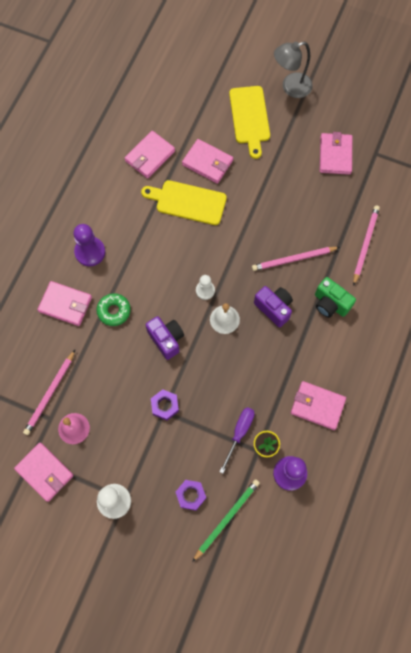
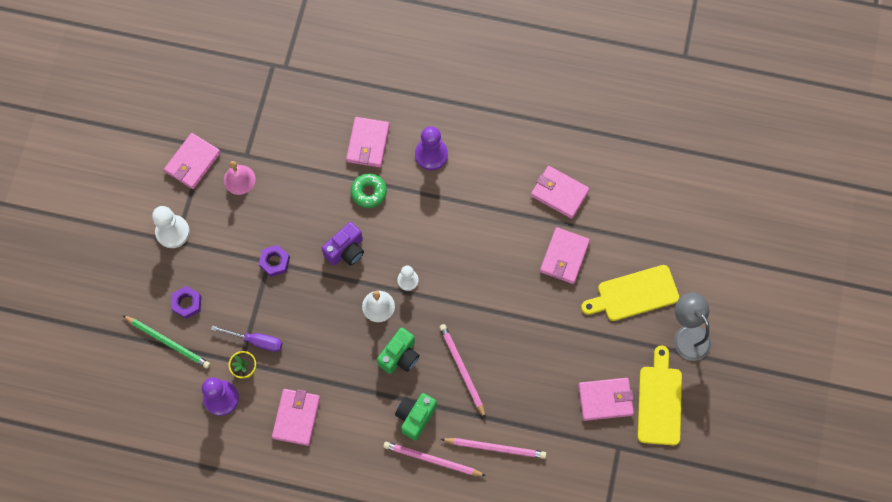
camera: 80 degrees right, 0 degrees up
pink pencil [23,350,75,435] -> pink pencil moved to [383,442,486,476]
yellow cutting board [141,180,227,225] -> yellow cutting board moved to [637,345,682,446]
purple camera [254,286,293,327] -> green camera [377,328,419,374]

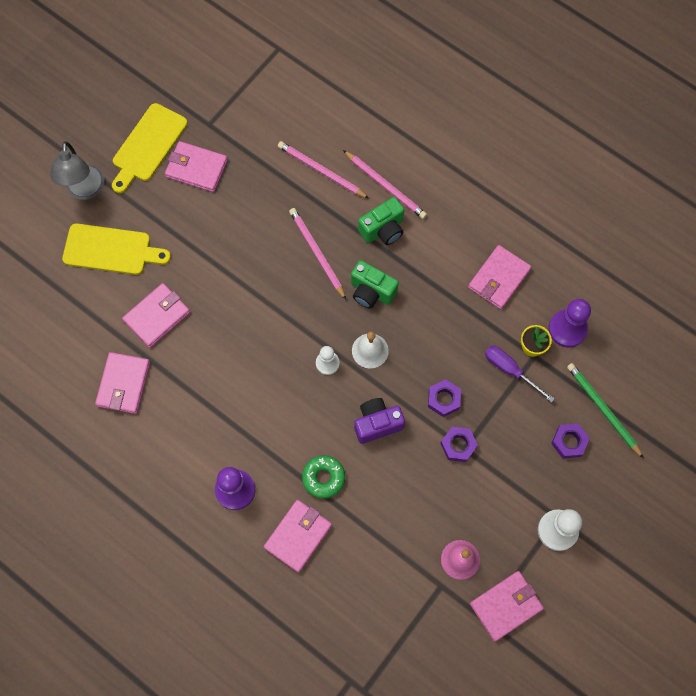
camera: 155 degrees left, 0 degrees up
green camera [377,328,419,374] -> green camera turned 120 degrees counterclockwise [351,260,399,309]
pink pencil [439,324,486,419] -> pink pencil turned 150 degrees clockwise [289,208,346,300]
pink wallet [531,166,590,219] -> pink wallet turned 45 degrees clockwise [95,352,150,414]
none -> purple nut [428,379,461,417]

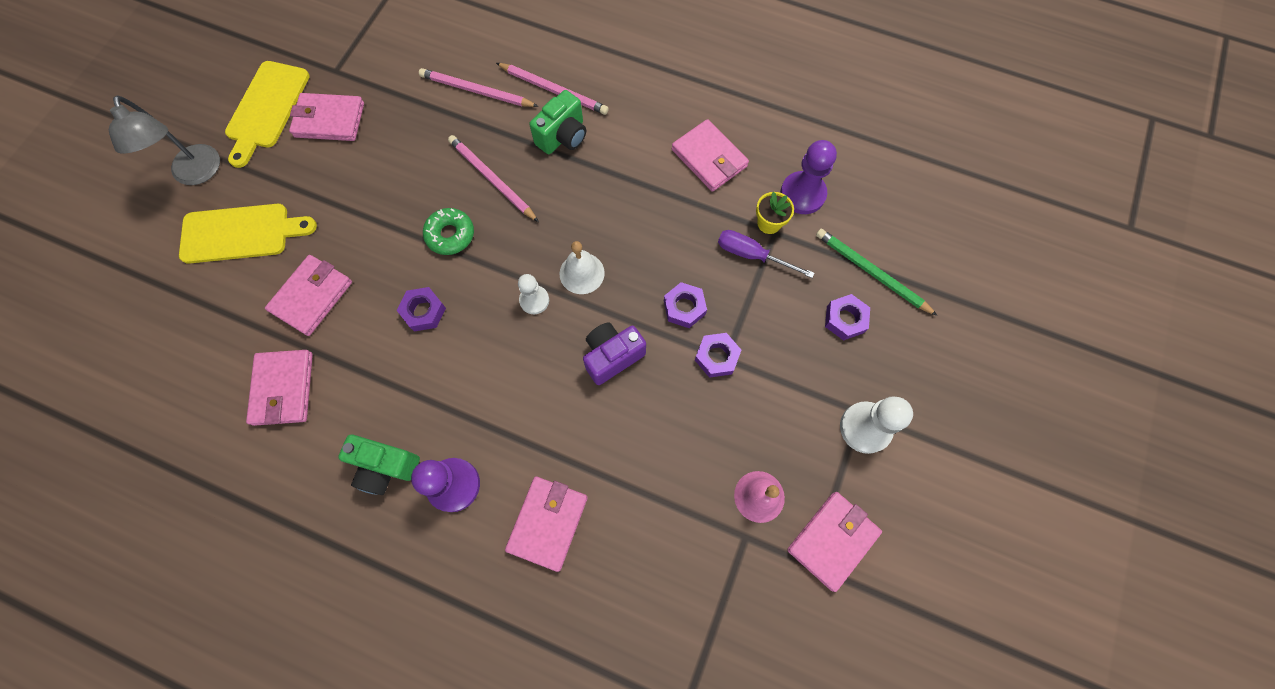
camera: 15 degrees left, 0 degrees up
green donut [302,455,345,499] -> green donut moved to [423,208,474,255]
green camera [351,260,399,309] -> green camera moved to [338,435,420,495]
pink wallet [468,245,531,309] -> pink wallet turned 60 degrees counterclockwise [672,119,749,192]
none -> purple nut [396,287,446,331]

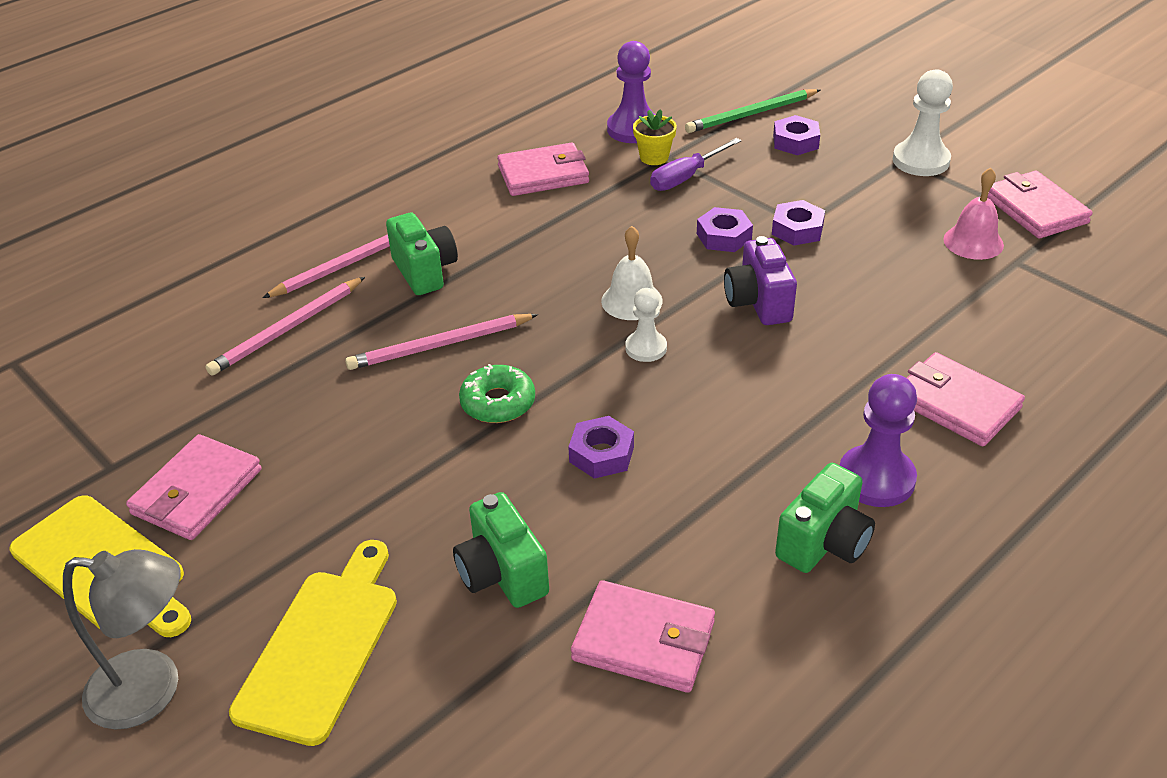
camera: 65 degrees left, 30 degrees down
pink wallet [265,255,352,336] -> green camera [453,492,549,608]

